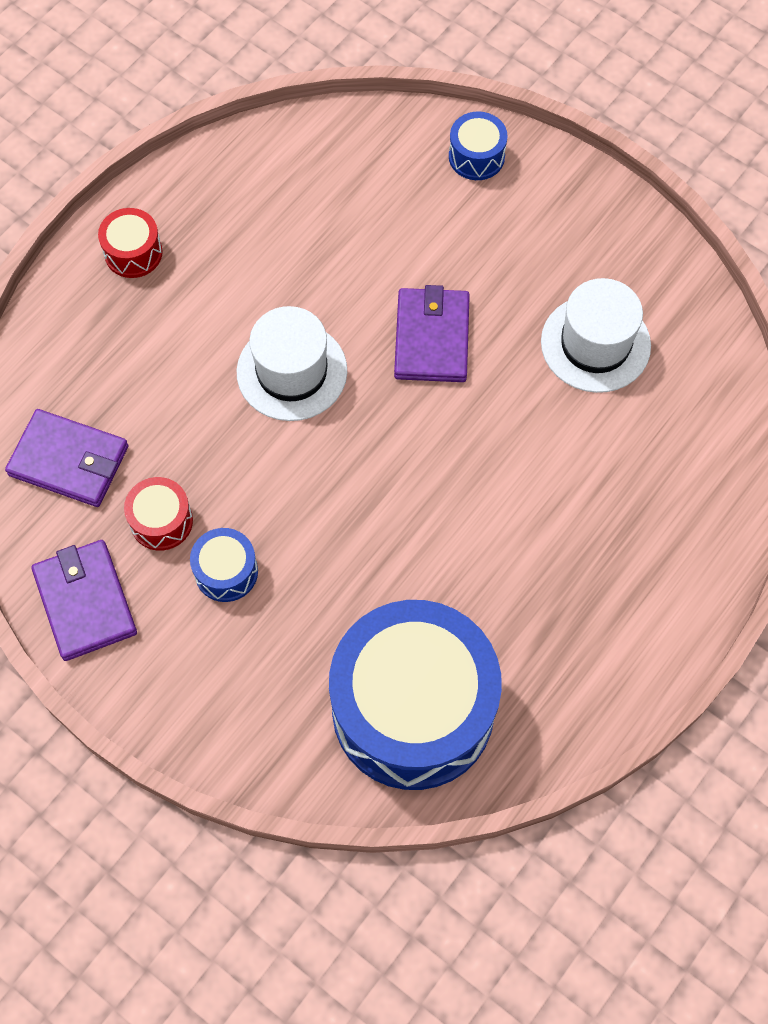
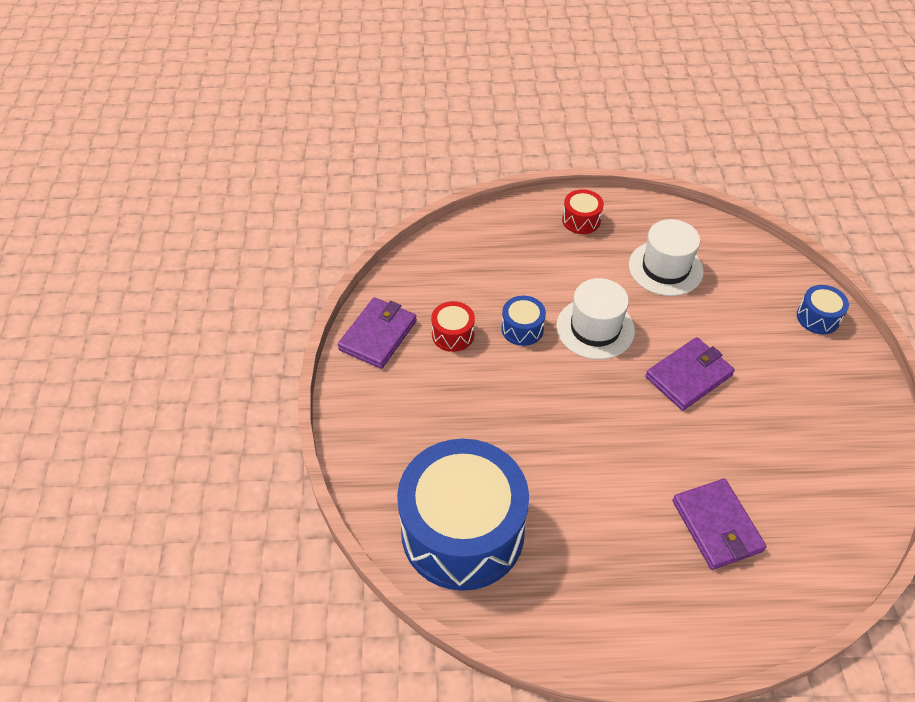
camera: 50 degrees right, 15 degrees down
purple wallet [5,409,128,507] -> purple wallet moved to [673,479,767,570]
blue drum [190,528,258,602] -> blue drum moved to [501,296,546,346]
white hat [541,278,651,393] -> white hat moved to [629,219,704,296]

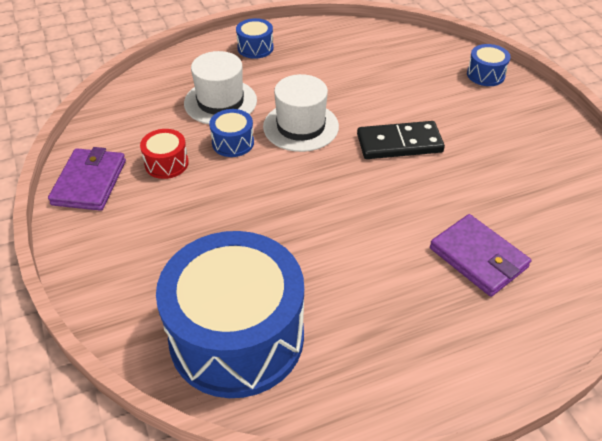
camera: 20 degrees left, 5 degrees down
red drum [562,189,604,234] -> blue drum [236,18,274,59]
white hat [629,219,704,296] -> white hat moved to [184,51,257,124]
purple wallet [646,337,735,411] -> black domino [357,121,445,159]

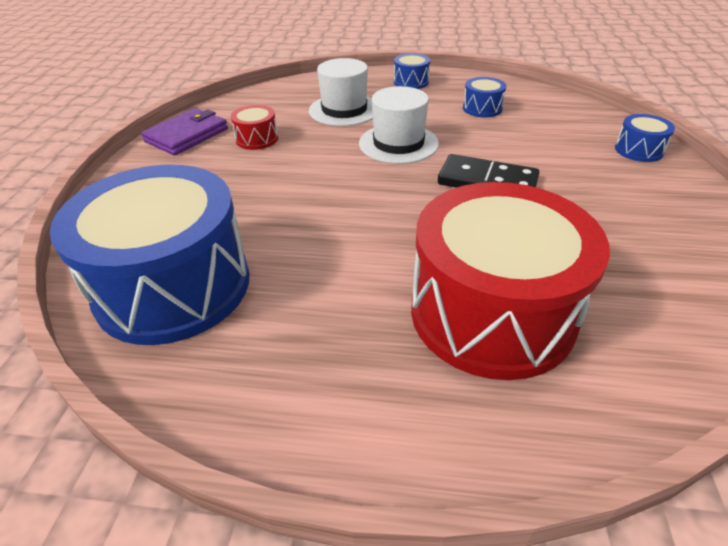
camera: 30 degrees right, 5 degrees down
blue drum [209,109,254,157] -> blue drum moved to [463,77,506,117]
purple wallet [430,214,531,297] -> red drum [411,182,610,380]

